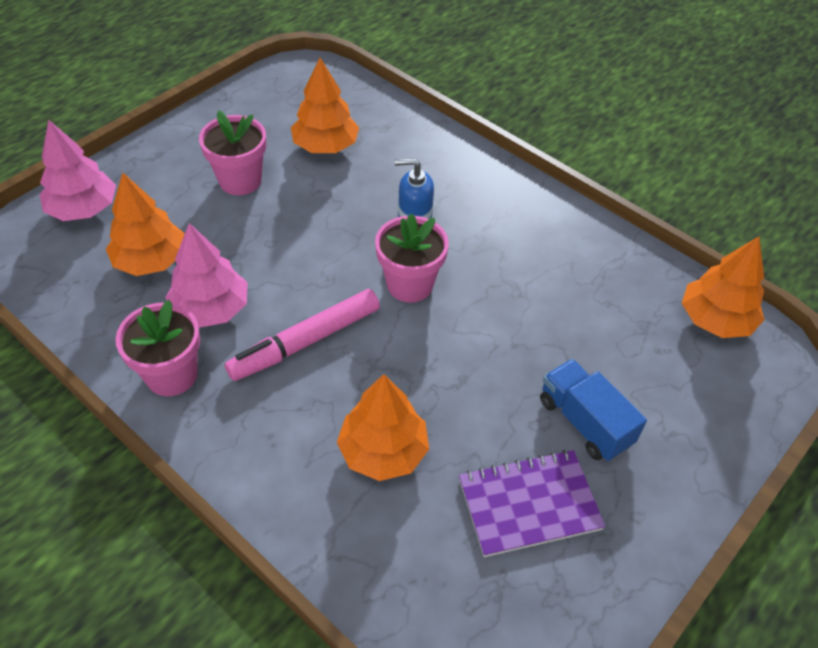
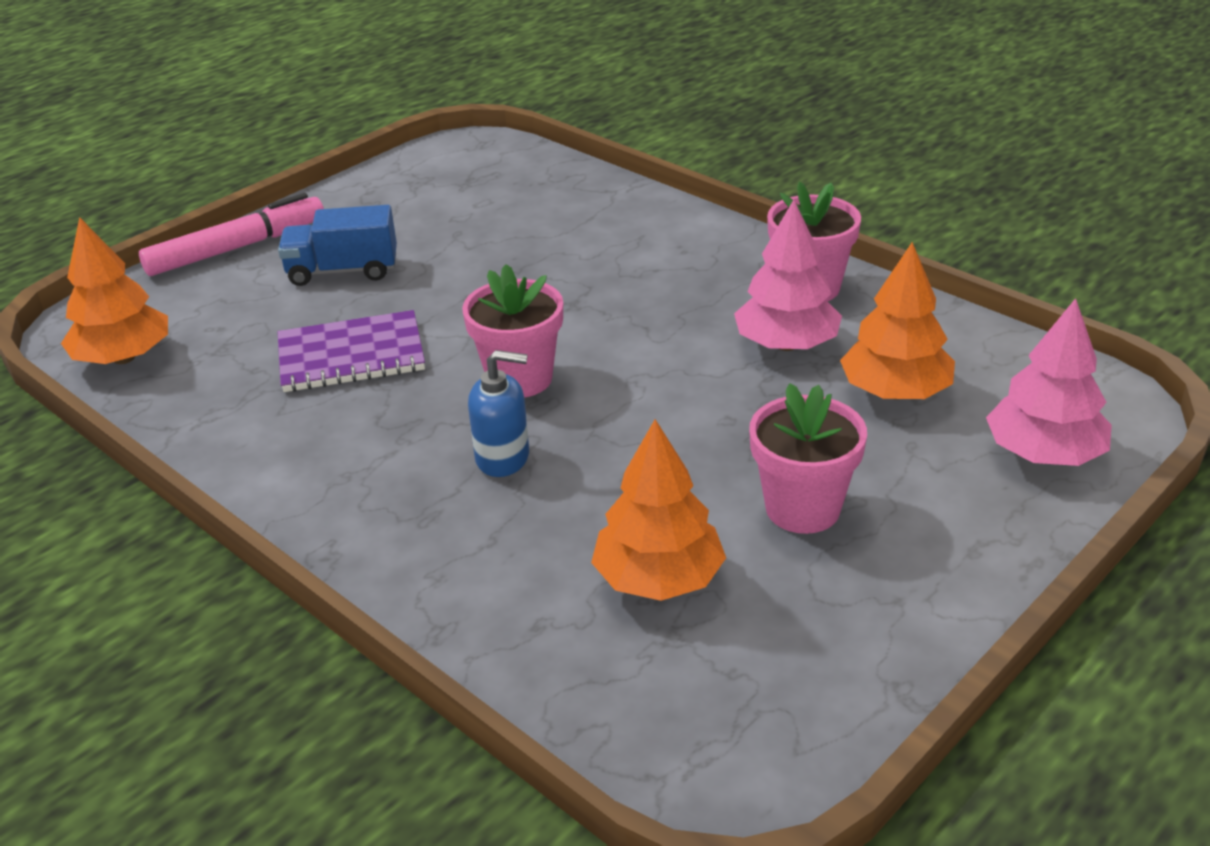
camera: 175 degrees left, 15 degrees down
pink marker [225,289,380,381] -> pink marker moved to [139,193,324,276]
orange tree [337,374,429,481] -> none
purple notebook [459,450,606,557] -> purple notebook moved to [278,310,425,392]
blue truck [540,359,647,461] -> blue truck turned 120 degrees clockwise [278,205,397,286]

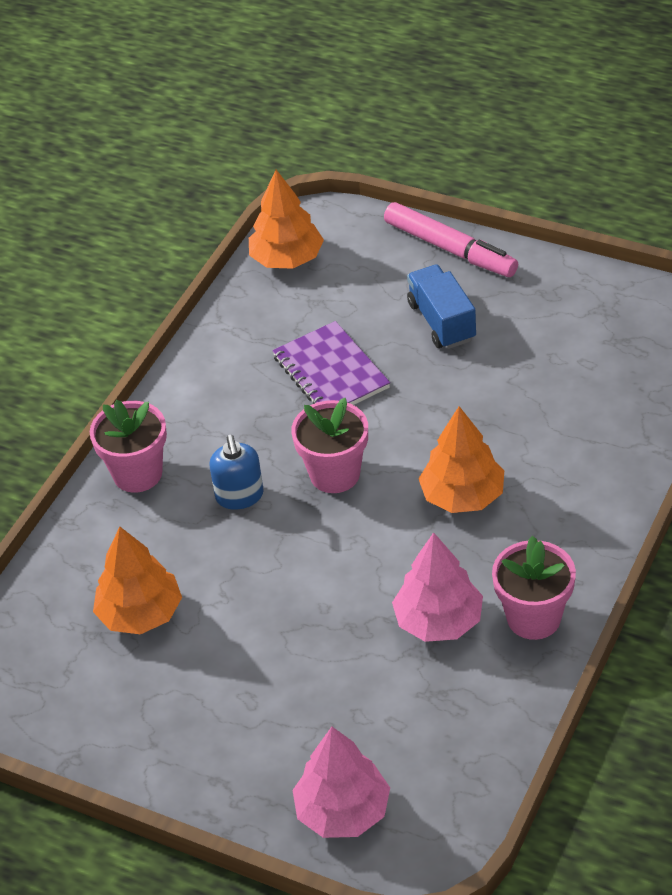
camera: 75 degrees right, 10 degrees up
pink flower pot [749,383,867,534] -> pink flower pot moved to [90,400,167,493]
orange tree [840,242,955,399] -> orange tree moved to [419,406,504,513]

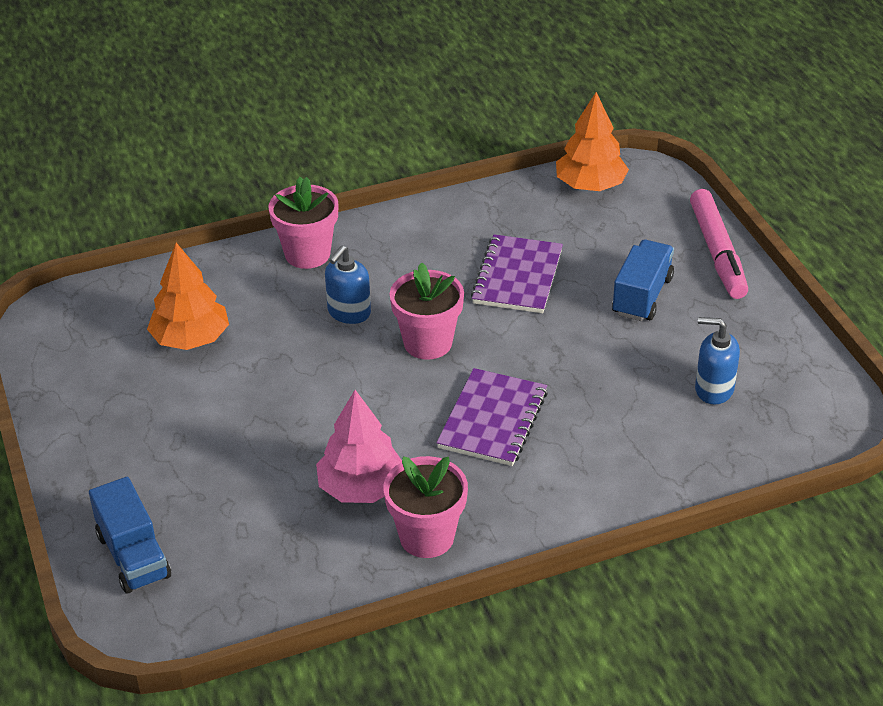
camera: 40 degrees right, 5 degrees down
pink tree [292,727,390,838] -> blue truck [89,477,171,594]
orange tree [419,406,504,513] -> purple notebook [436,368,548,466]
none -> blue soap dispenser [695,317,740,404]

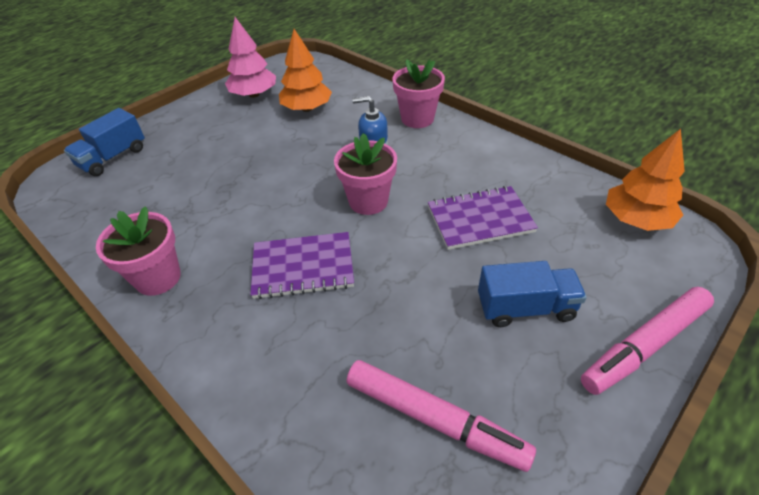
camera: 65 degrees right, 5 degrees up
pink tree [316,390,402,503] -> pink tree moved to [225,17,276,98]
blue soap dispenser [695,317,740,404] -> pink marker [347,360,536,472]

